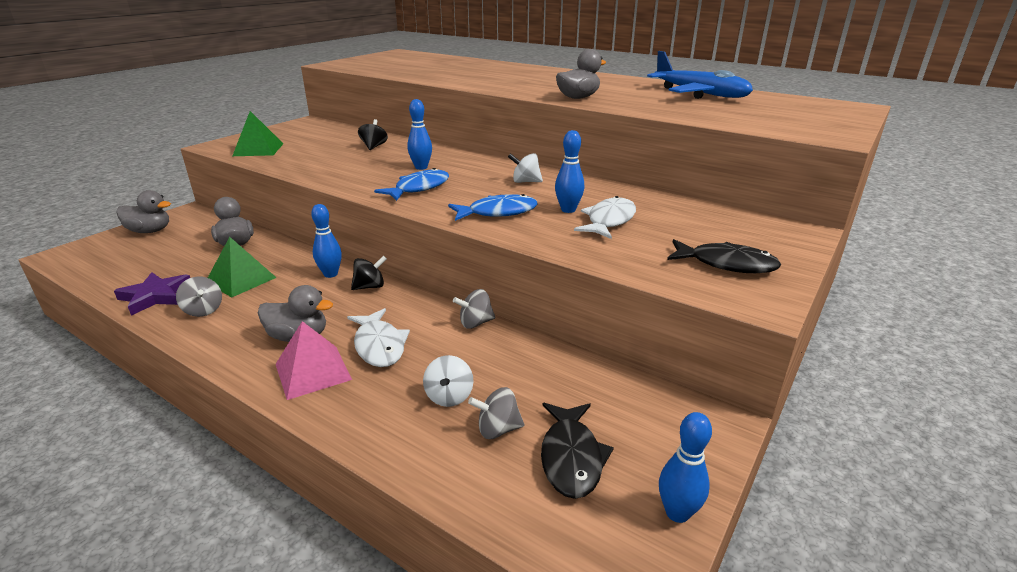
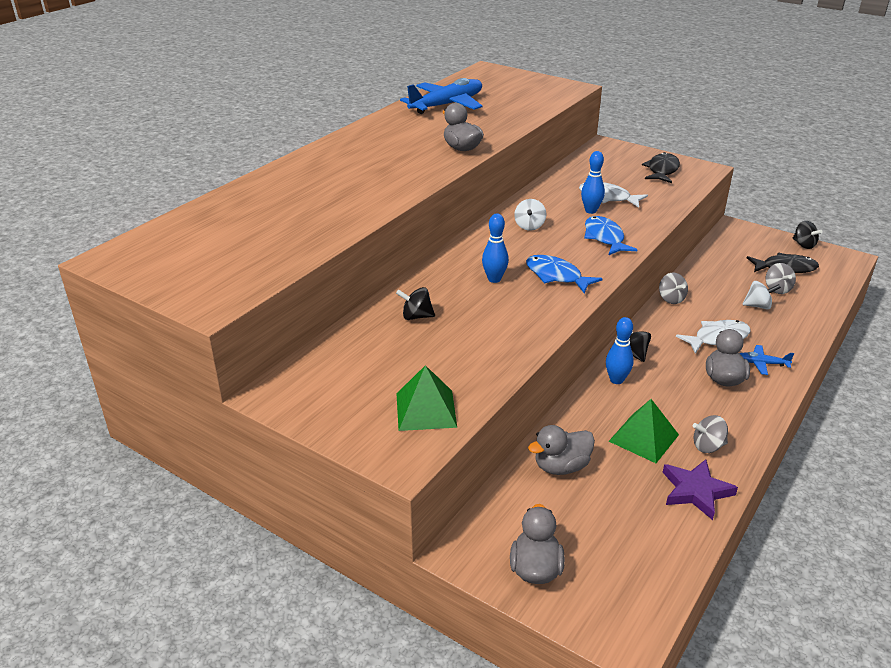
camera: 90 degrees left, 5 degrees up
grey spinning top [176,277,222,317] -> grey spinning top turned 150 degrees counterclockwise [693,415,728,453]
pink pyramid [276,321,352,400] -> blue plane [739,345,794,375]
blue bowling pin [659,412,712,523] -> black spinning top [793,221,823,249]

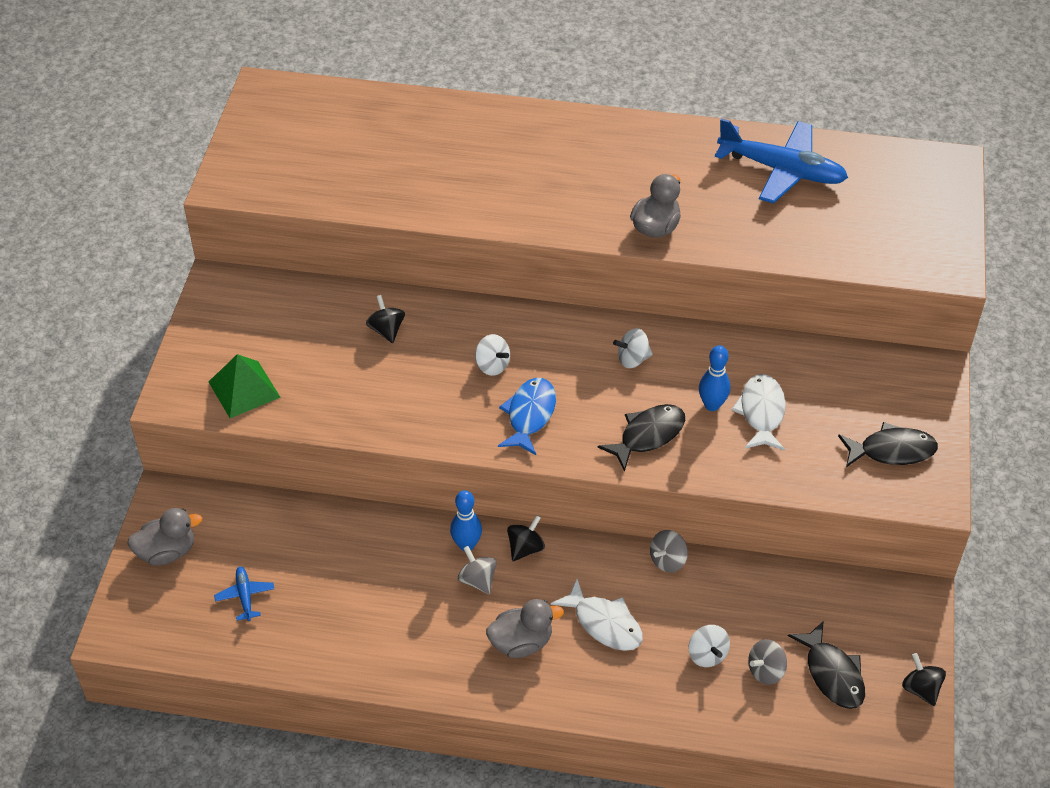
camera: 65 degrees right, 15 degrees up
blue bowling pin [482,214,509,283] -> white spinning top [475,334,510,376]
grey duck [528,425,595,475] -> none
blue fish [584,216,638,256] -> black fish [598,404,685,472]
green pyramid [609,399,679,463] -> none
purple star [663,459,738,520] -> none
grey spinning top [693,415,728,453] -> grey spinning top moved to [458,546,497,594]
blue plane [739,345,794,375] -> blue plane moved to [214,566,274,621]
black spinning top [793,221,823,249] -> black spinning top turned 120 degrees clockwise [902,653,946,706]

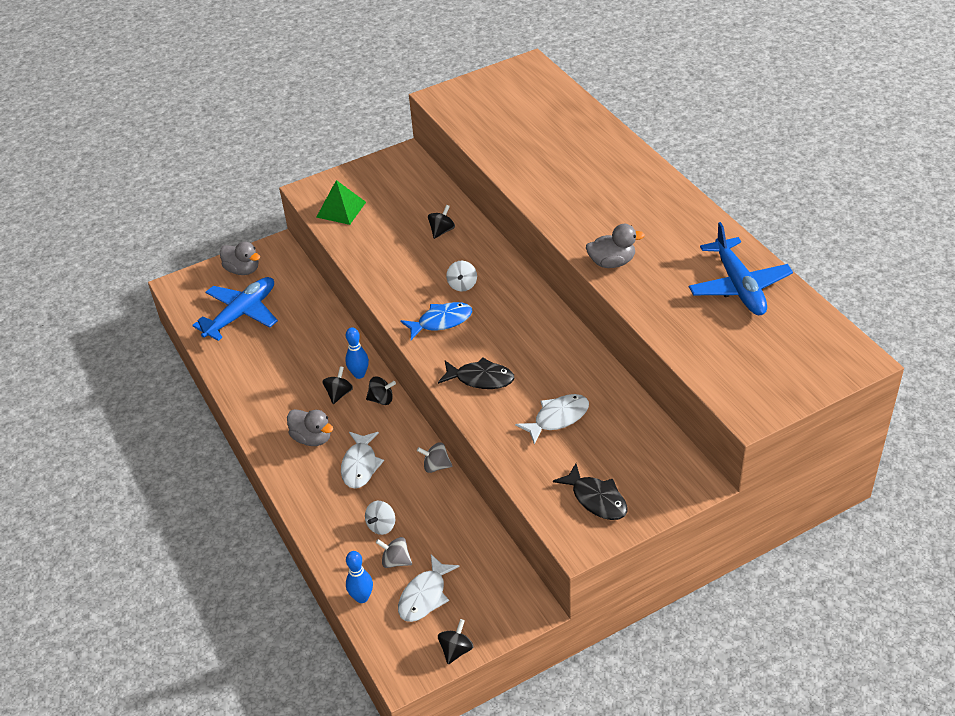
camera: 55 degrees right, 5 degrees down
blue plane [214,566,274,621] -> blue plane [192,277,278,341], size x2.26
grey spinning top [458,546,497,594] -> black spinning top [322,366,353,404]
white spinning top [613,328,653,368] -> none
blue bowling pin [699,345,730,411] -> blue bowling pin moved to [346,551,373,603]
black fish [788,621,865,709] -> white fish [398,554,460,622]

